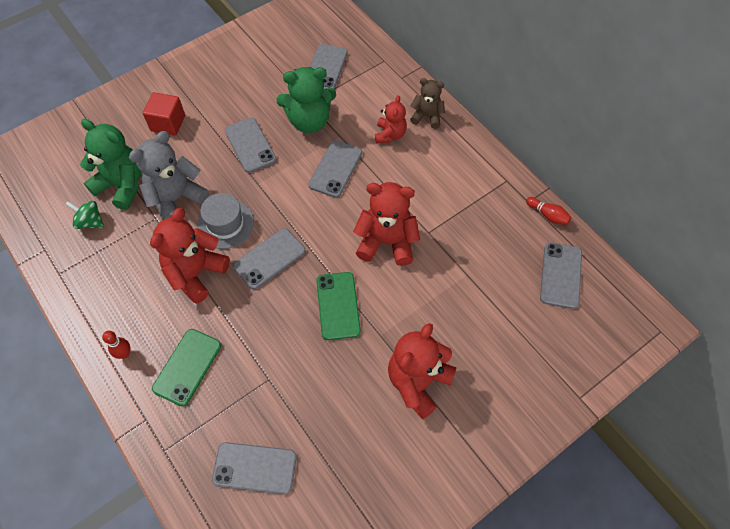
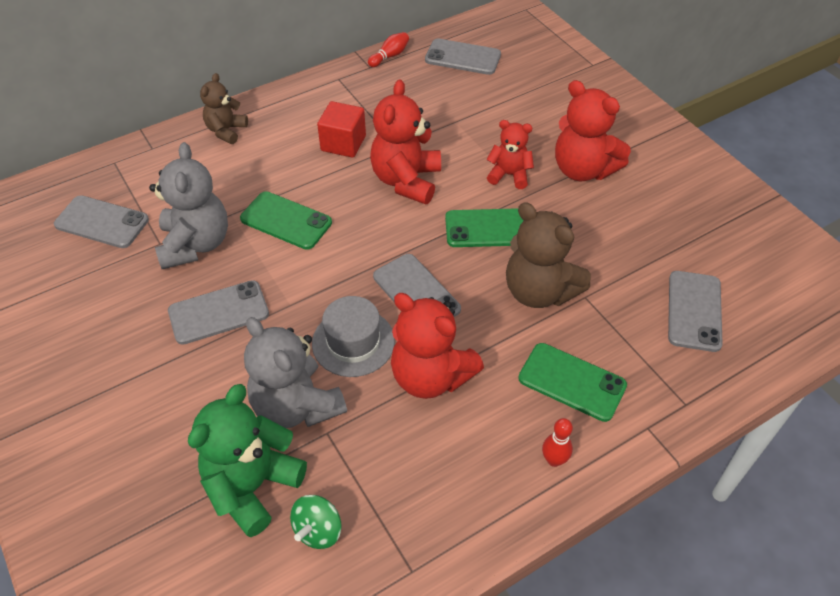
camera: 85 degrees left, 10 degrees down
red cube [143,92,185,136] -> red cube moved to [317,101,366,158]
green teddy bear [276,67,336,133] -> grey teddy bear [149,142,228,269]
grey phone [309,140,362,198] -> green phone [240,191,332,250]
red teddy bear [375,95,407,143] -> red teddy bear moved to [486,120,534,189]
none -> brown teddy bear [506,202,591,308]

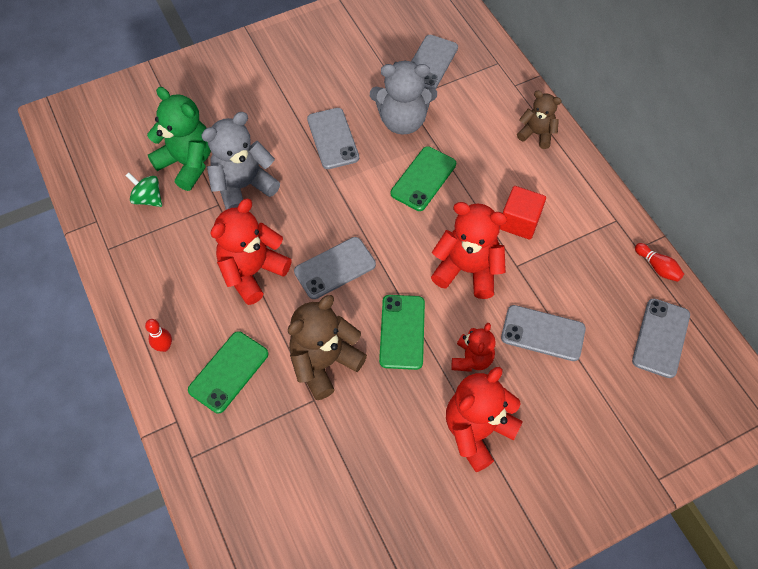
camera: 95 degrees right, 10 degrees up
grey hat [312,296,395,377] -> none
grey phone [668,271,723,352] -> grey phone moved to [501,305,586,361]

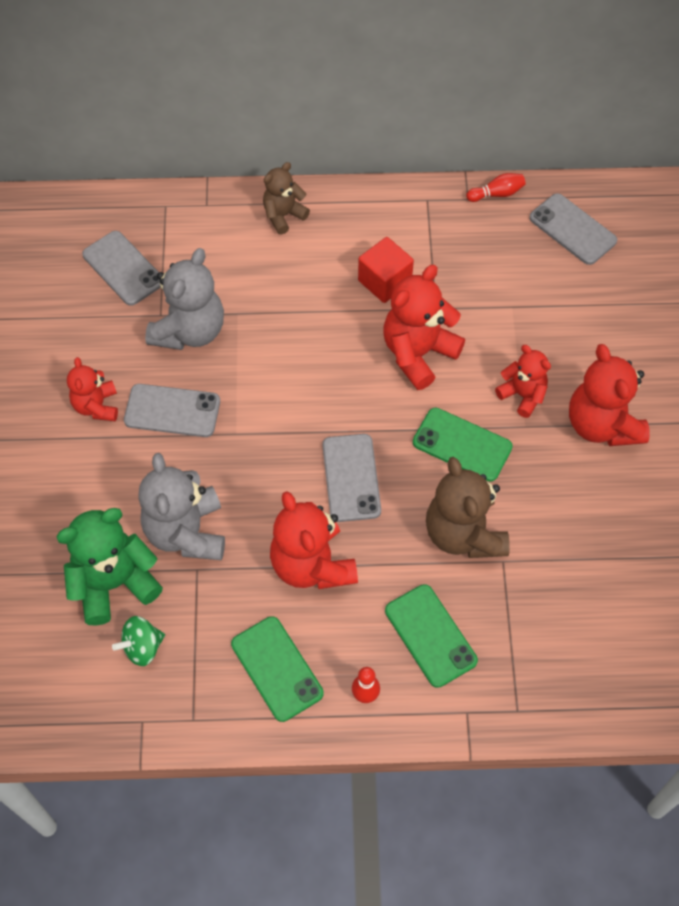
camera: 65 degrees left, 0 degrees up
green phone [391,146,456,211] -> green phone moved to [231,616,324,722]
grey phone [501,305,586,361] -> none
none -> red teddy bear [67,357,118,421]

